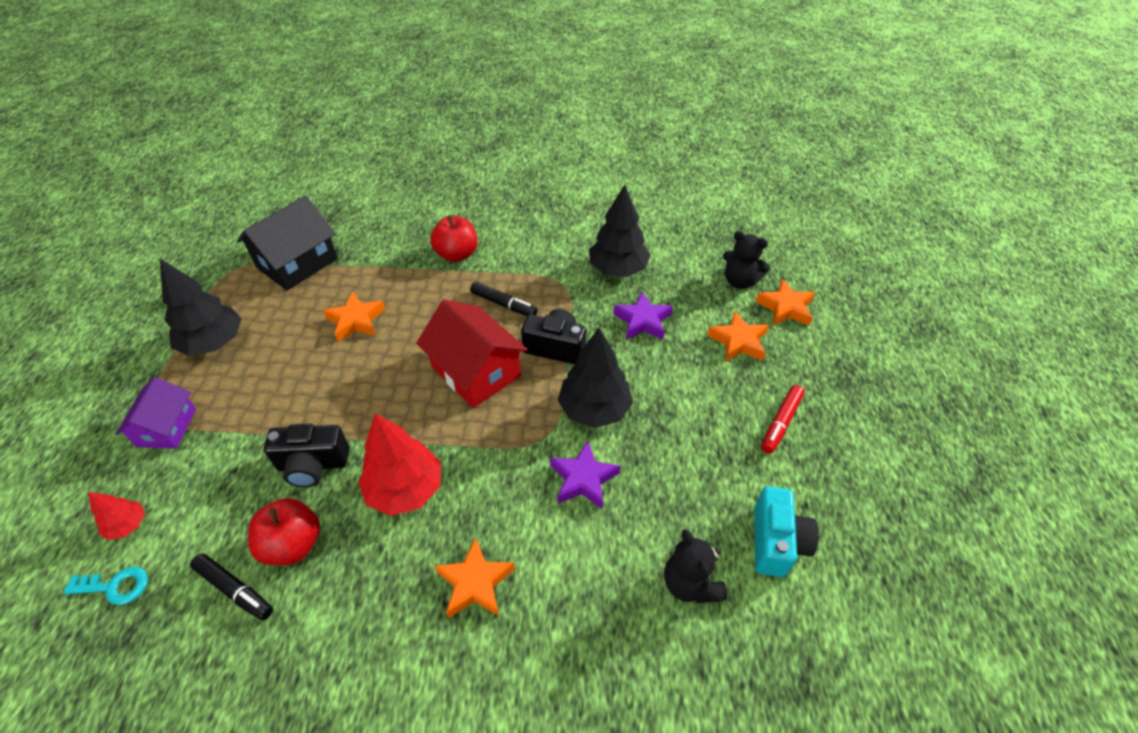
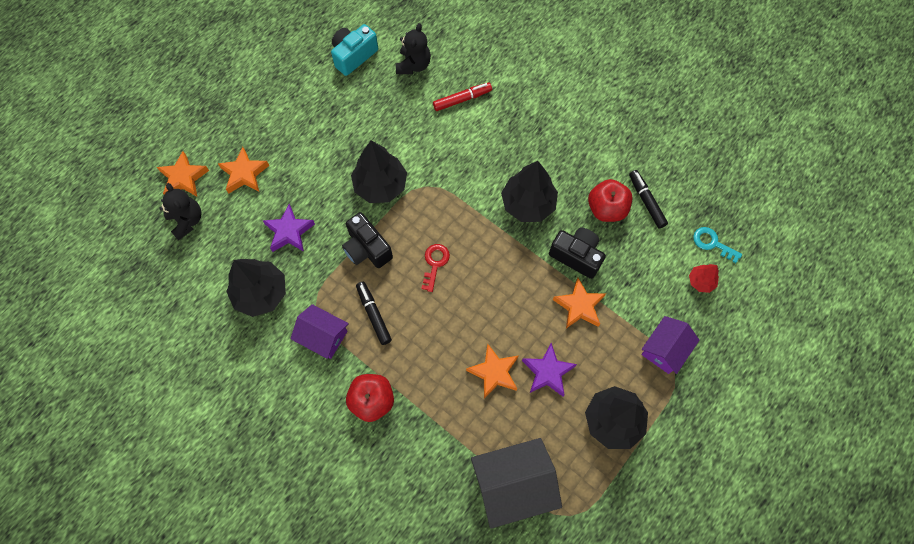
camera: 145 degrees left, 20 degrees up
red tree [358,413,441,516] -> black tree [501,161,558,222]
red house [416,300,528,408] -> red key [421,244,450,292]
orange star [435,537,515,618] -> orange star moved to [553,278,606,328]
purple star [550,441,621,509] -> purple star moved to [522,343,577,396]
red marker [761,385,805,454] -> red marker moved to [433,82,492,111]
none -> purple house [290,304,349,359]

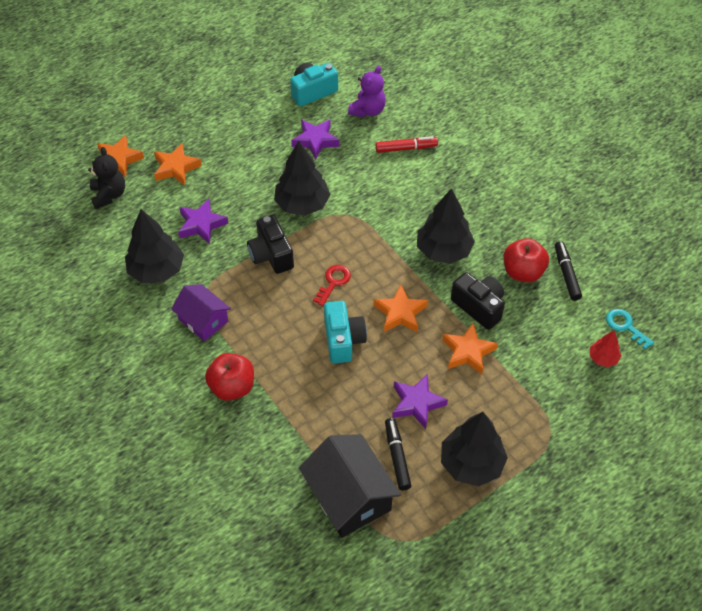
camera: 15 degrees right, 15 degrees down
black marker [356,282,392,345] -> black marker moved to [385,418,412,491]
black teddy bear [396,23,431,74] -> purple teddy bear [348,66,386,118]
orange star [466,344,518,399] -> orange star moved to [374,284,428,333]
black house [471,438,562,529] -> black house turned 60 degrees clockwise [299,434,401,538]
purple house [641,316,700,374] -> none
none -> purple star [291,120,340,160]
none -> turquoise camera [324,301,367,363]

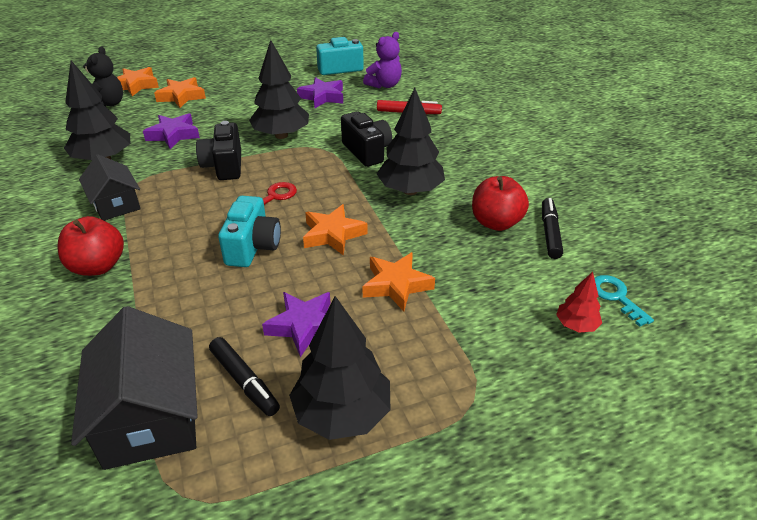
camera: 15 degrees right, 15 degrees down
purple house [171,284,231,341] -> black house [79,154,141,221]
black marker [385,418,412,491] -> black marker turned 135 degrees clockwise [209,337,280,416]
black camera [451,272,505,330] -> black camera moved to [341,111,392,167]

